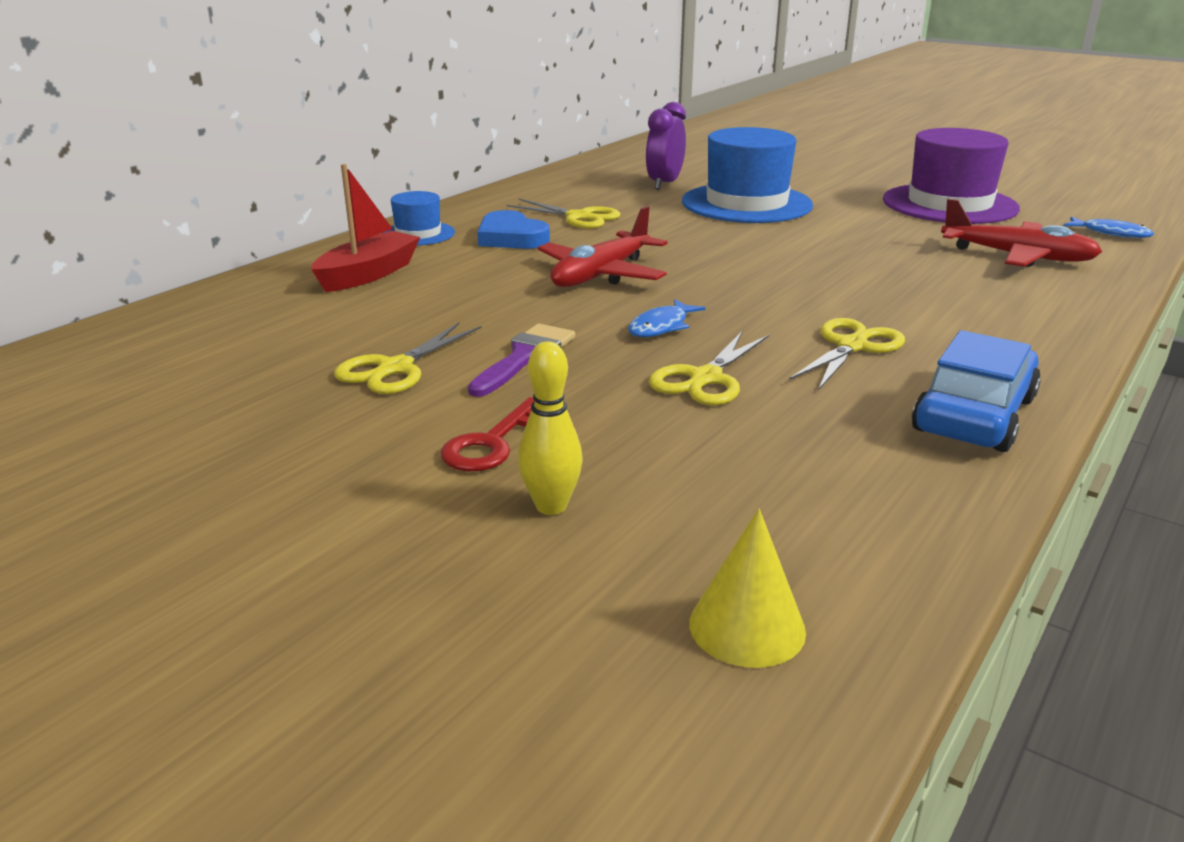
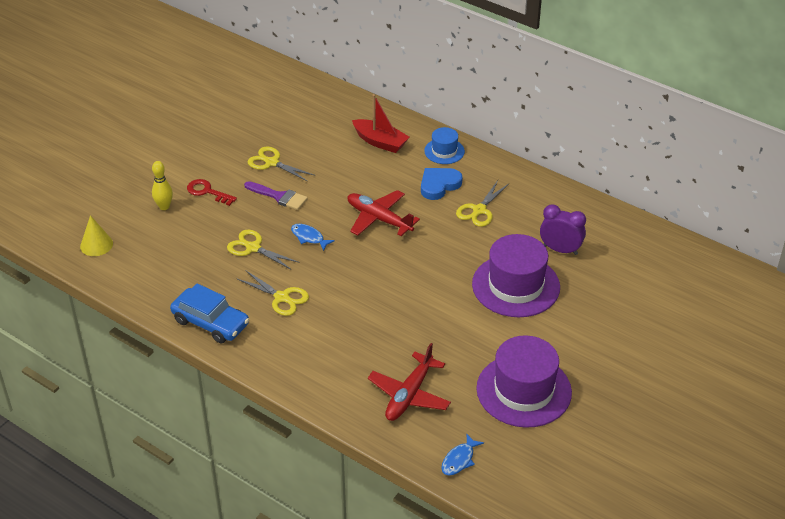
camera: 90 degrees right, 15 degrees up
blue hat [682,127,813,223] -> purple hat [472,234,560,317]

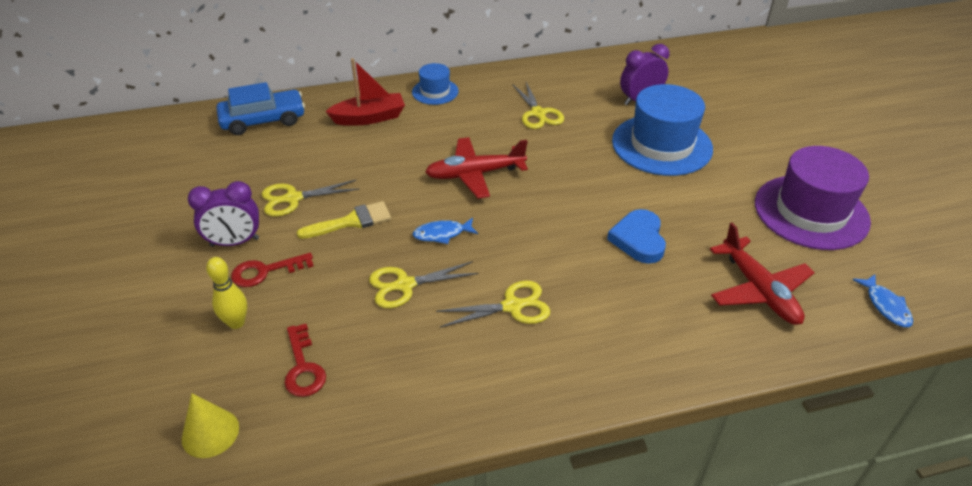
camera: 50 degrees left, 0 degrees up
blue car [170,283,249,343] -> blue car moved to [216,82,305,135]
purple brush [244,181,308,210] -> yellow brush [297,201,391,239]
blue heart [421,168,463,200] -> blue heart moved to [607,209,666,264]
purple hat [472,234,560,317] -> blue hat [612,84,713,176]
none -> purple clock [188,181,259,247]
none -> red key [285,324,326,397]

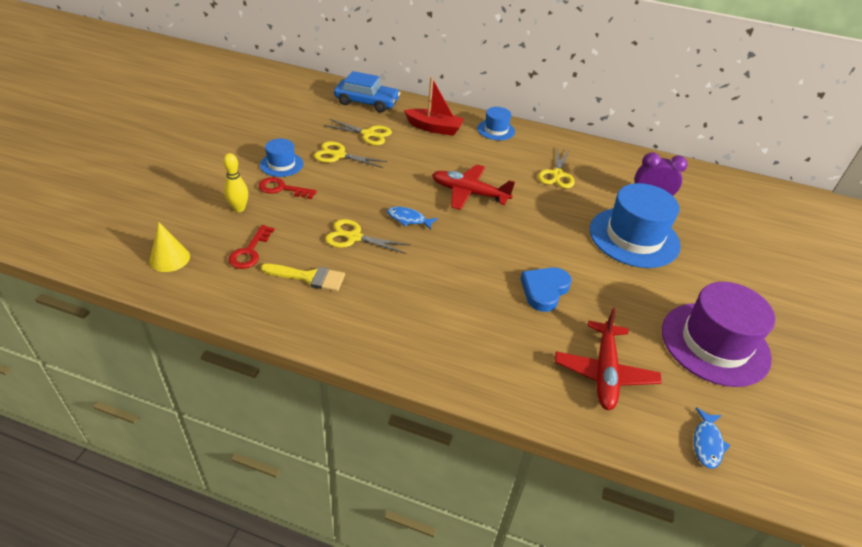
camera: 30 degrees right, 0 degrees up
purple clock [188,181,259,247] -> blue hat [260,139,303,177]
yellow brush [297,201,391,239] -> yellow brush moved to [261,264,345,291]
yellow scissors [436,281,550,327] -> yellow scissors moved to [324,119,392,145]

